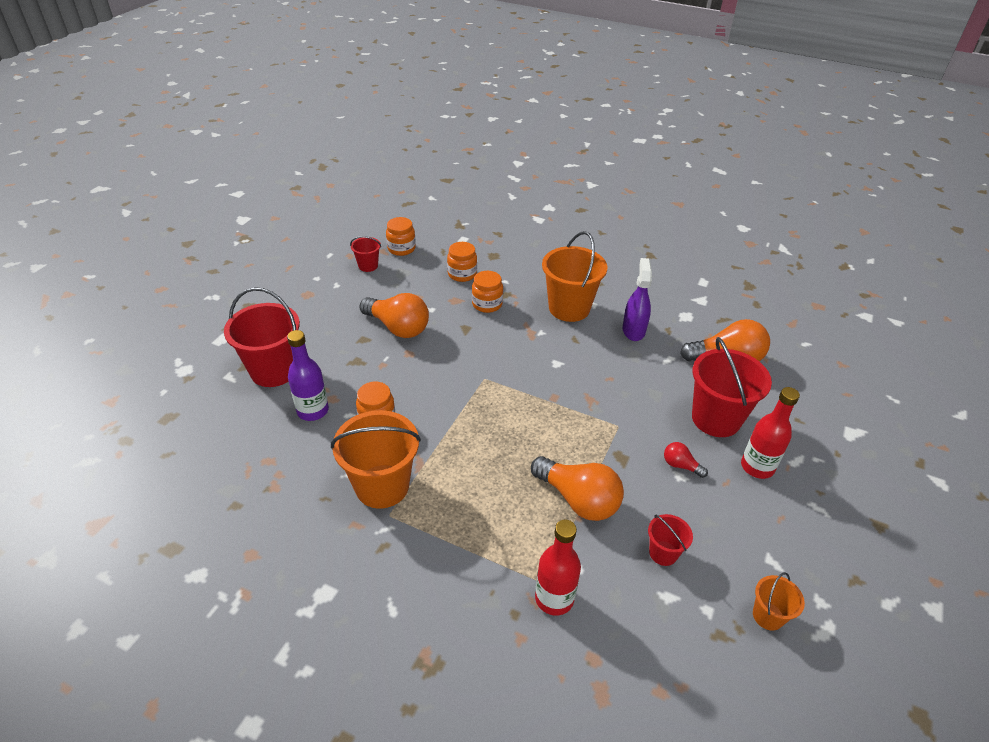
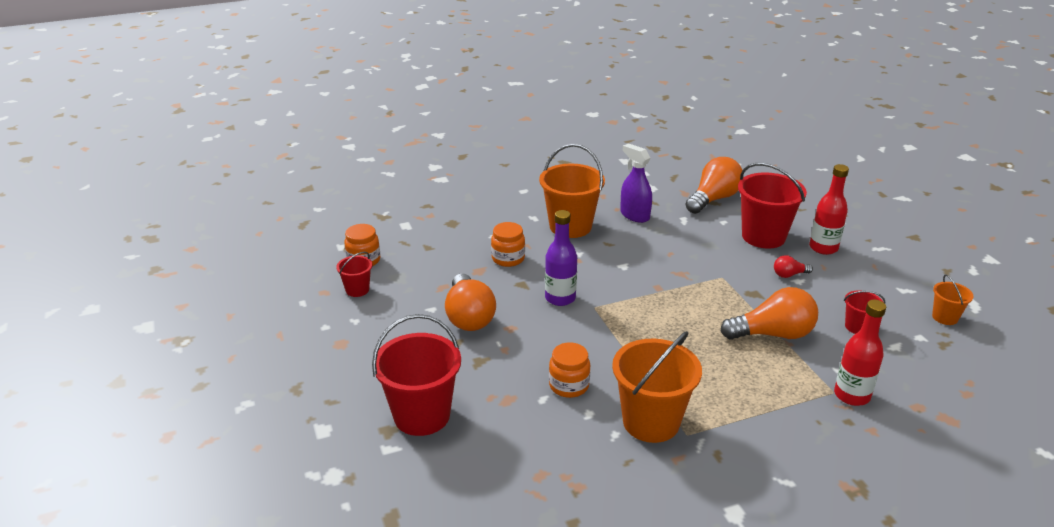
camera: 45 degrees left, 10 degrees down
purple bottle [287,330,329,421] -> purple bottle moved to [545,210,577,306]
orange light bulb [359,293,429,338] -> orange light bulb turned 90 degrees clockwise [445,273,496,331]
orange jar [447,242,477,282] -> none

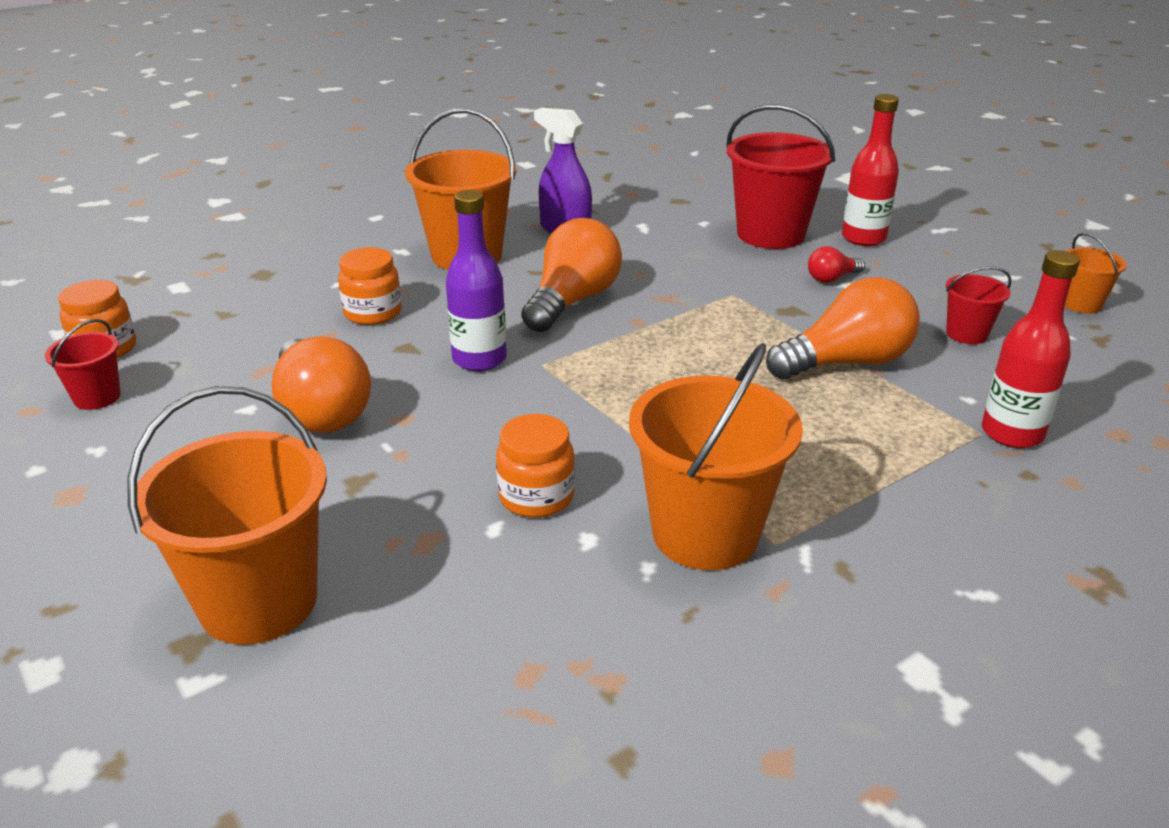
camera: 15 degrees left, 0 degrees up
red bucket [372,314,461,436] -> orange bucket [127,386,327,645]
orange light bulb [685,157,744,214] -> orange light bulb moved to [521,218,622,332]

